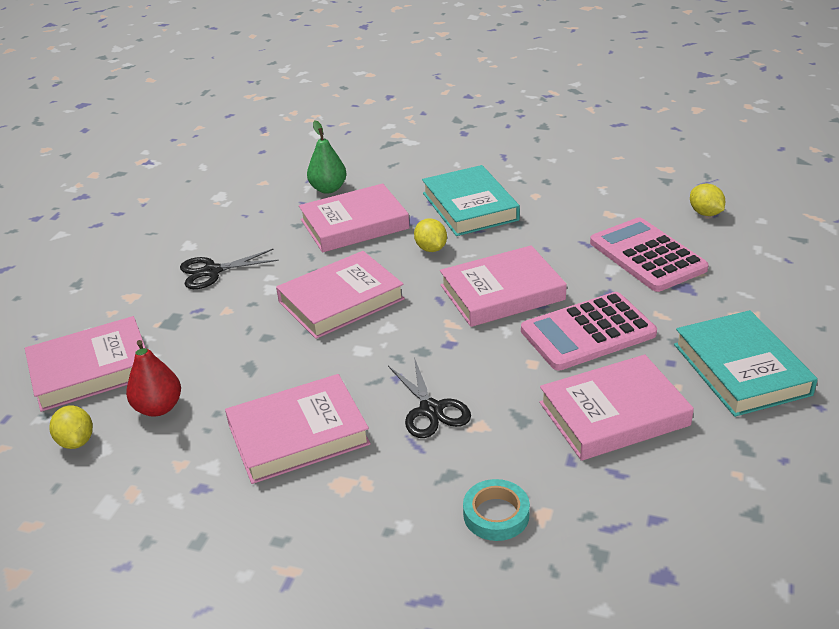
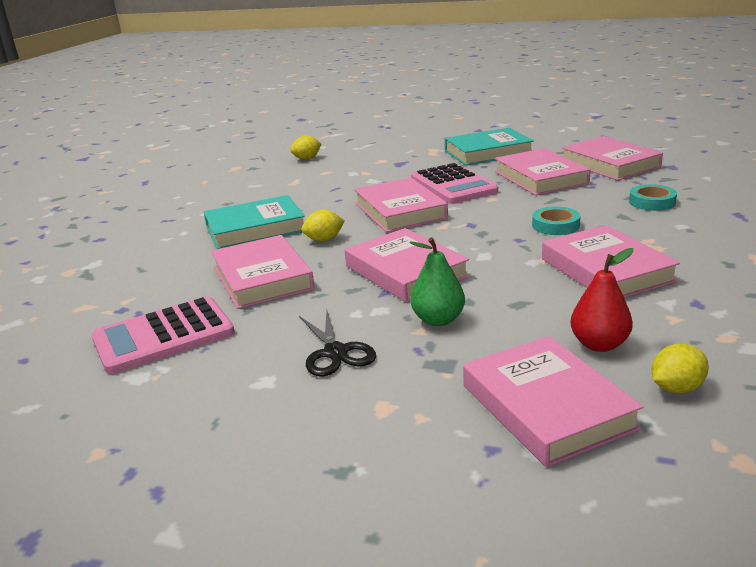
camera: 90 degrees left, 10 degrees down
green pear [307,120,347,194] -> green pear moved to [409,237,465,326]
black scissors [388,357,471,438] -> turquoise tape [532,207,580,235]
pink calculator [590,217,709,292] -> pink calculator moved to [91,296,235,374]
none -> pink book [562,136,663,181]

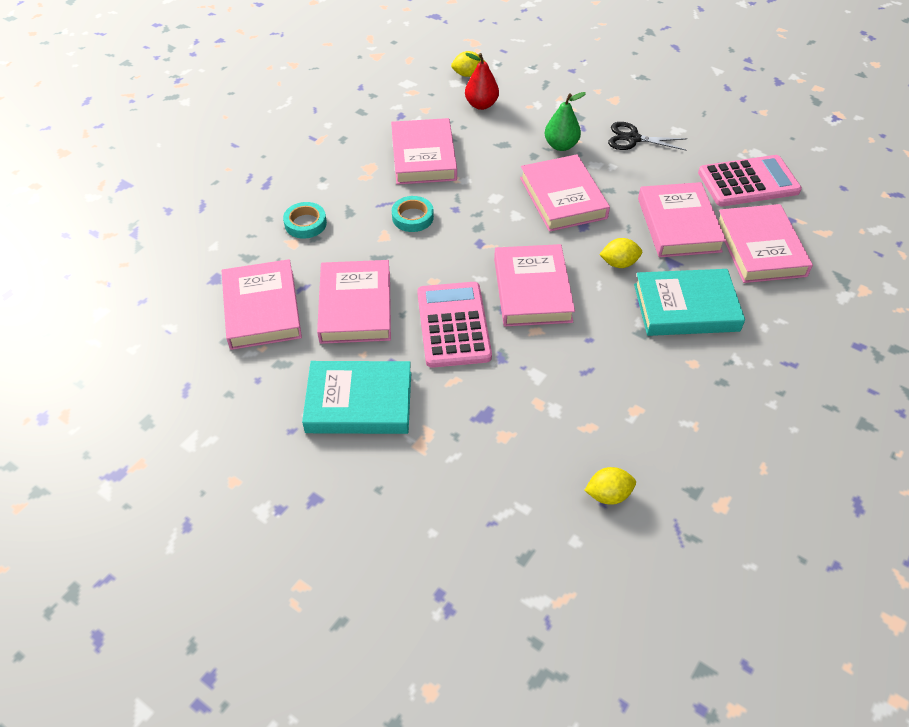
camera: 165 degrees left, 25 degrees up
black scissors [299,311,376,376] -> black scissors turned 75 degrees counterclockwise [608,122,687,150]
pink book [463,336,643,467] -> pink book moved to [718,204,813,283]

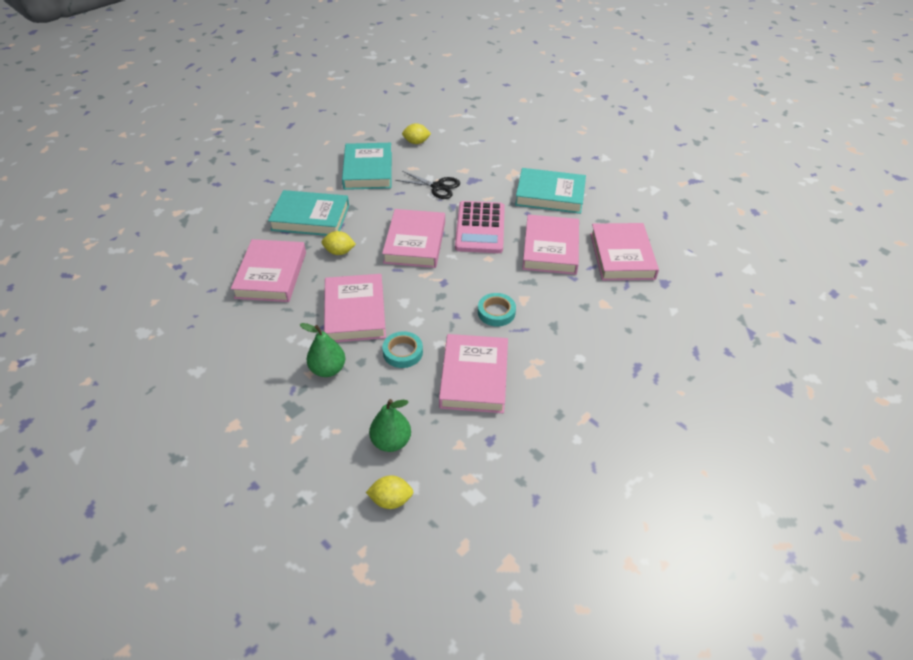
camera: 170 degrees left, 5 degrees down
turquoise tape [283,202,327,239] -> turquoise tape moved to [382,331,423,368]
red pear [465,53,499,110] -> green pear [369,399,411,452]
black scissors [608,122,687,150] -> black scissors moved to [395,171,460,199]
pink calculator [698,155,802,206] -> none
pink book [718,204,813,283] -> none
none -> turquoise book [342,143,392,190]

